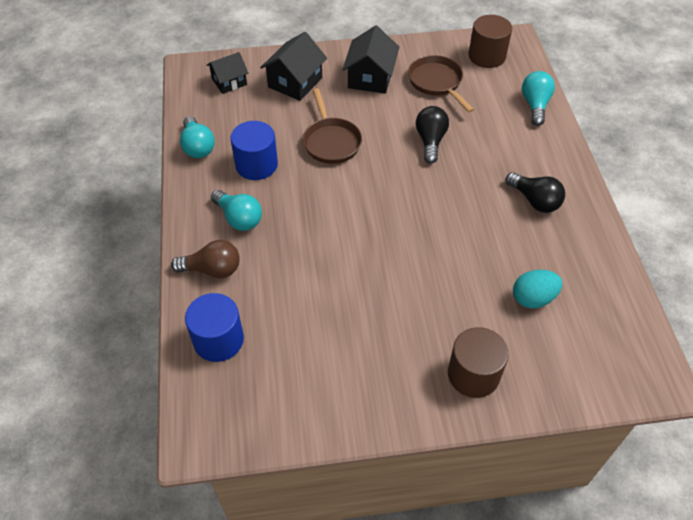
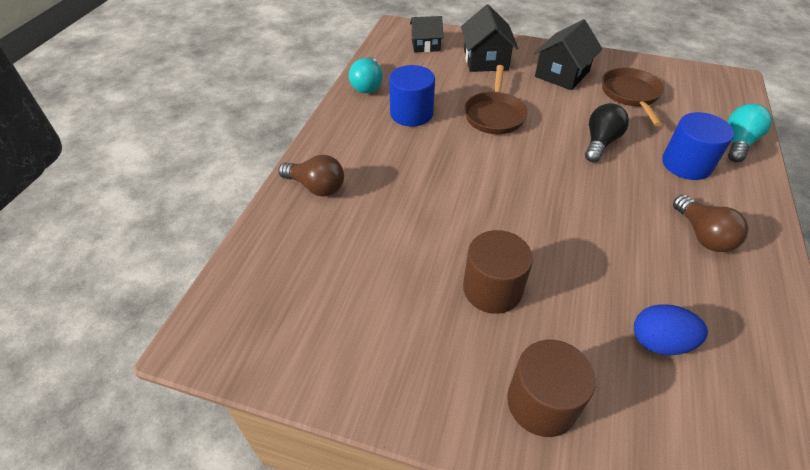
camera: 25 degrees right, 5 degrees down
blue cylinder [185,293,244,362] -> blue cylinder moved to [662,112,734,180]
turquoise light bulb [211,190,262,231] -> none
black house [260,32,327,101] -> black house turned 60 degrees counterclockwise [461,4,518,72]
brown cylinder [469,15,512,68] -> brown cylinder moved to [463,230,533,314]
black light bulb [506,172,565,213] -> brown light bulb [673,195,749,252]
turquoise egg [513,270,562,308] -> blue egg [634,304,708,355]

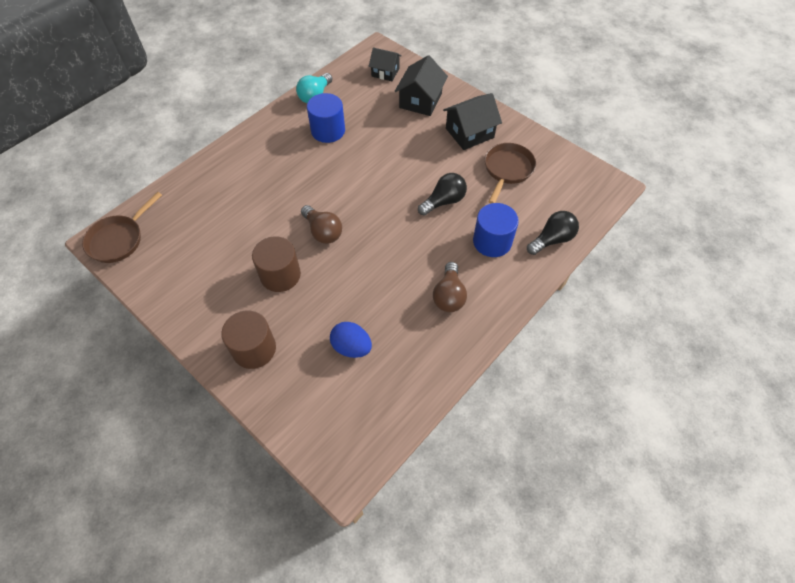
camera: 25 degrees right, 10 degrees up
brown light bulb [278,155,344,197] -> brown light bulb moved to [301,205,342,244]
brown pan [464,65,527,134] -> brown pan moved to [82,192,162,263]
turquoise light bulb [727,104,772,162] -> black light bulb [527,211,579,255]

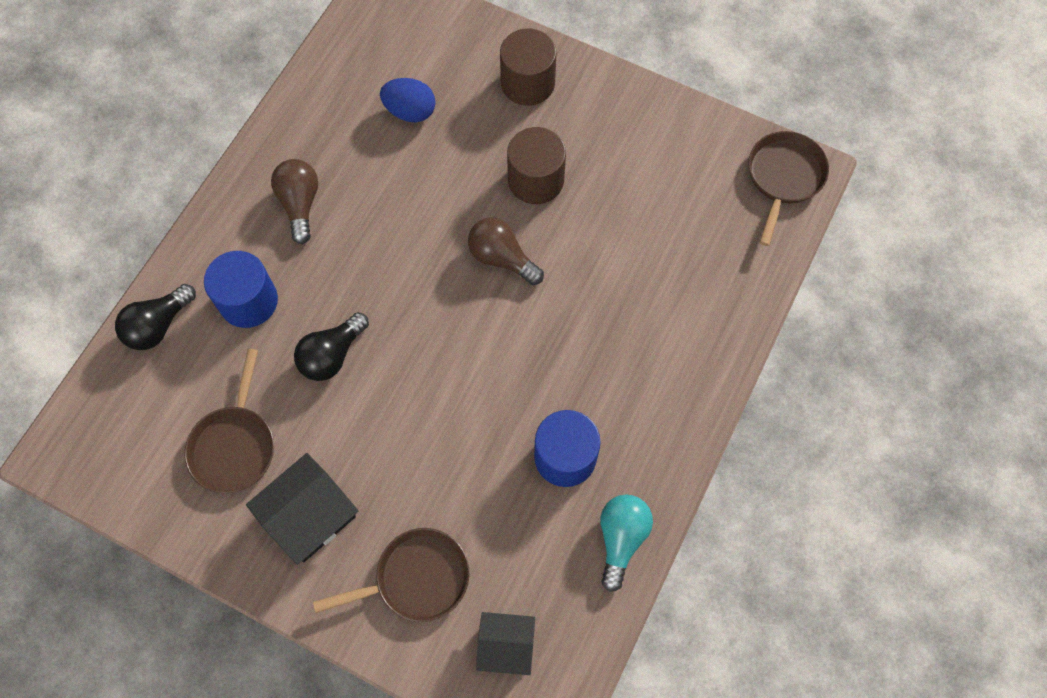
camera: 165 degrees right, 10 degrees up
black house [395,55,448,116] -> brown pan [313,528,469,622]

